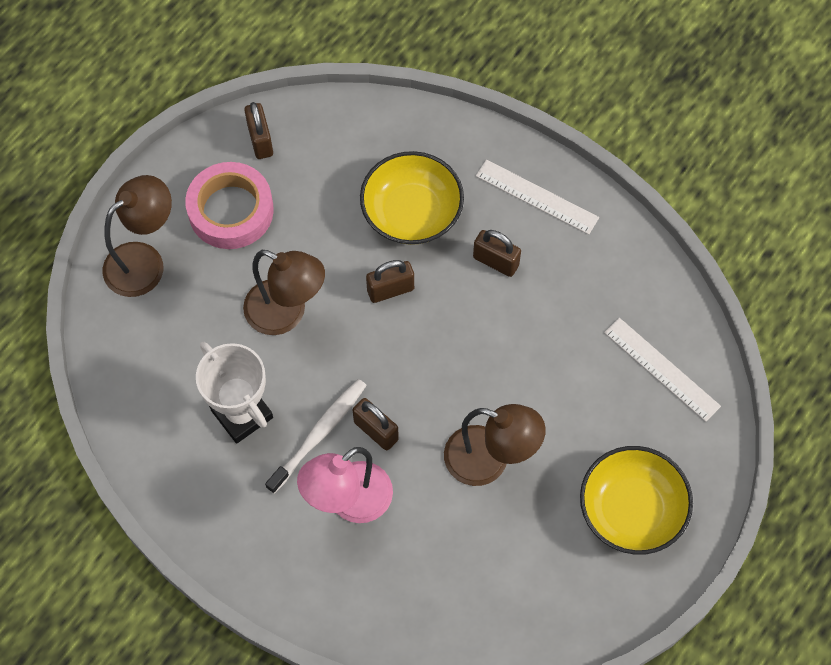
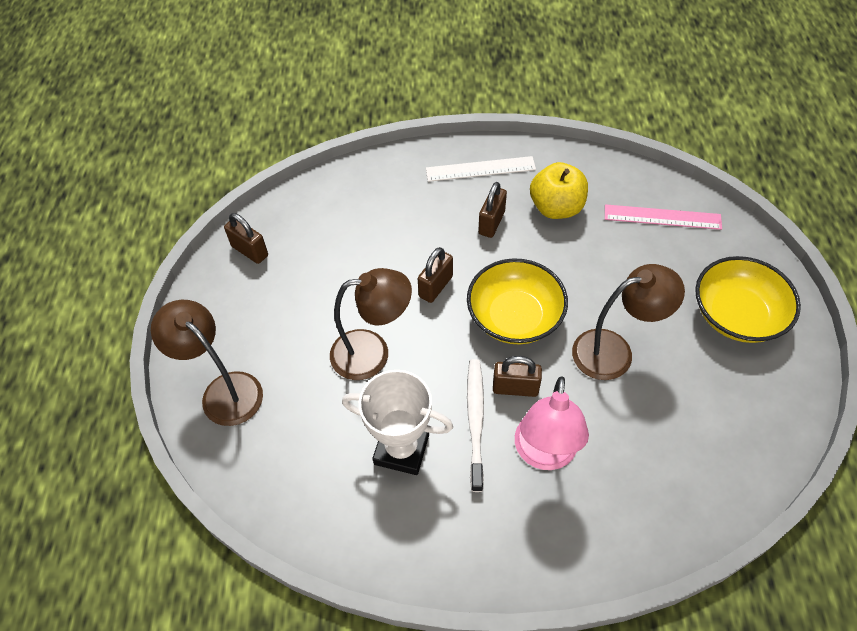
camera: 35 degrees left, 10 degrees down
brown lamp [103,175,172,297] -> brown lamp turned 60 degrees counterclockwise [151,300,263,426]
pink tape [185,162,274,249] -> none
yellow bowl [360,151,464,245] -> yellow bowl moved to [467,258,568,344]
brown padlock [473,230,521,277] -> brown padlock turned 60 degrees counterclockwise [478,182,507,238]
white ruler [604,318,721,422] -> pink ruler [605,204,722,230]
none -> yellow apple [530,162,588,219]

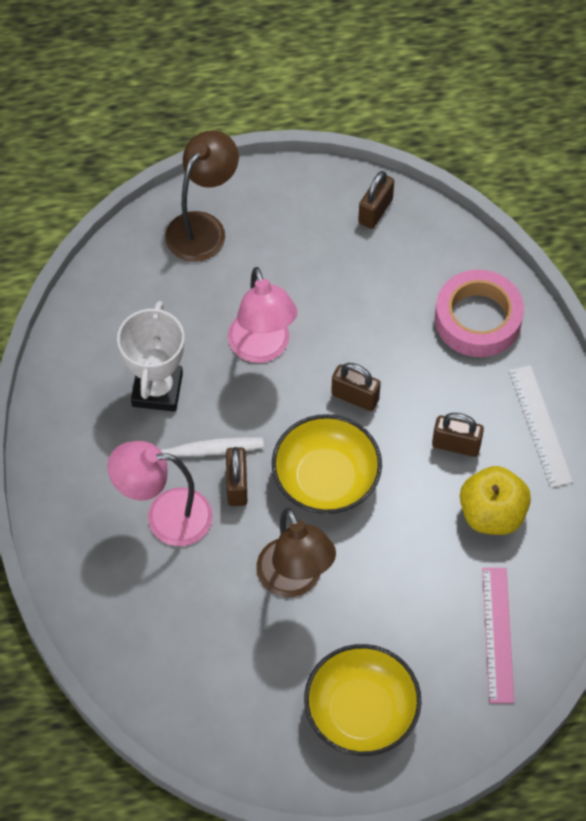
camera: 80 degrees right, 5 degrees up
brown lamp [330,268,412,380] -> pink lamp [228,267,297,363]
none -> pink tape [435,270,524,357]

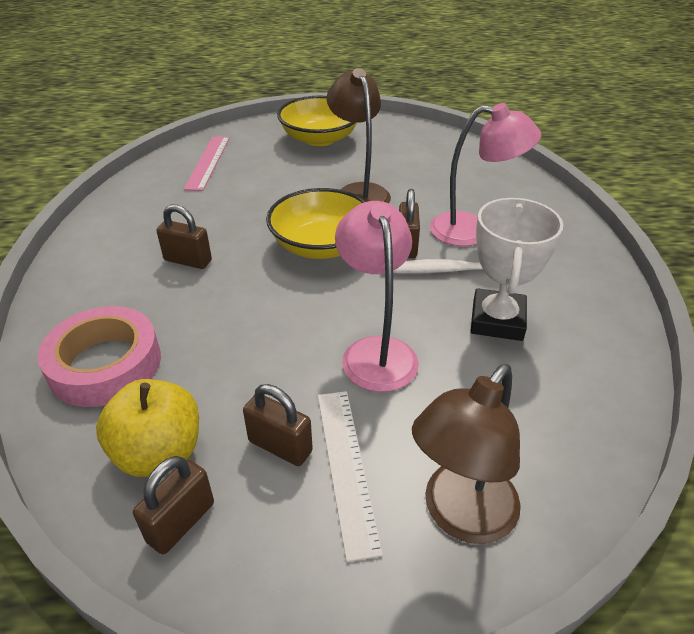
camera: 175 degrees left, 20 degrees down
brown padlock [331,363,381,411] -> brown padlock moved to [243,384,313,466]
yellow apple [460,466,531,535] -> yellow apple moved to [96,379,199,477]
white ruler [509,365,573,488] -> white ruler moved to [318,391,383,562]

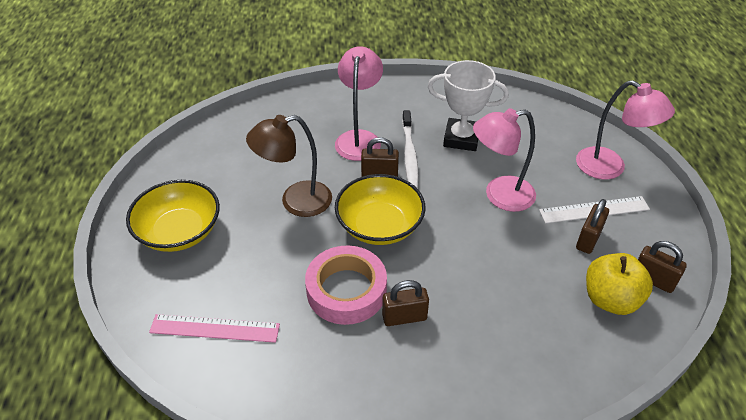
camera: 90 degrees left, 5 degrees up
pink tape [37,306,161,407] -> pink tape moved to [305,246,387,325]
brown padlock [156,205,212,269] -> brown padlock turned 60 degrees clockwise [382,280,429,326]
brown lamp [412,364,521,544] -> pink lamp [576,80,675,179]

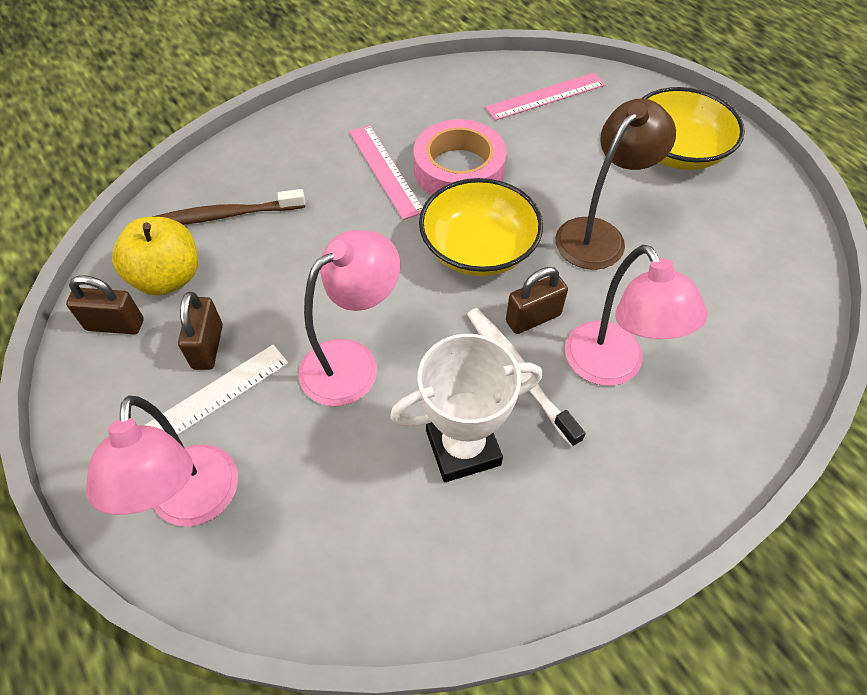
camera: 150 degrees right, 10 degrees up
brown padlock [382,280,429,326] -> pink ruler [349,125,423,220]
pink lamp [576,80,675,179] -> pink lamp turned 105 degrees counterclockwise [86,396,238,526]
none -> brown toothbrush [152,189,305,225]

